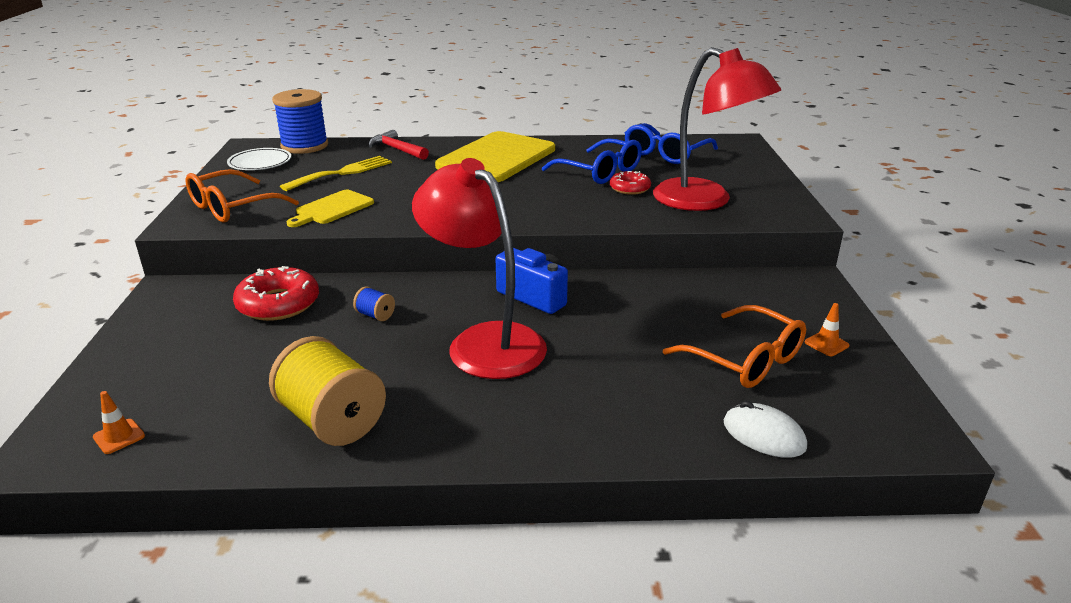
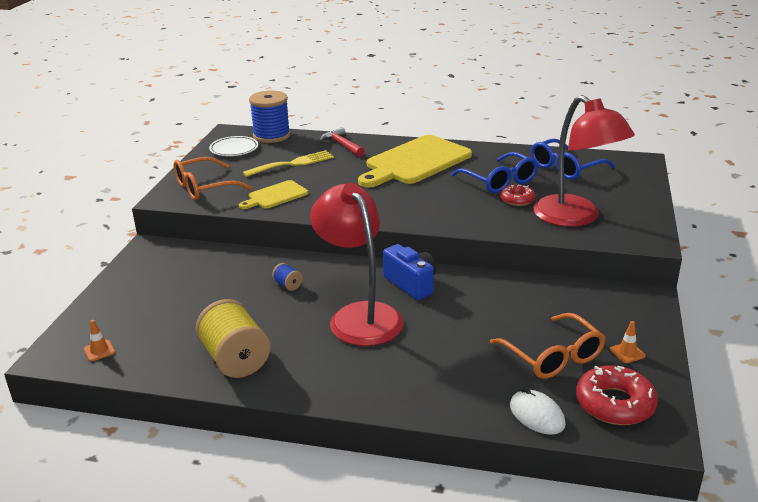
camera: 15 degrees right, 0 degrees up
red donut [233,266,319,321] -> red donut moved to [576,365,658,425]

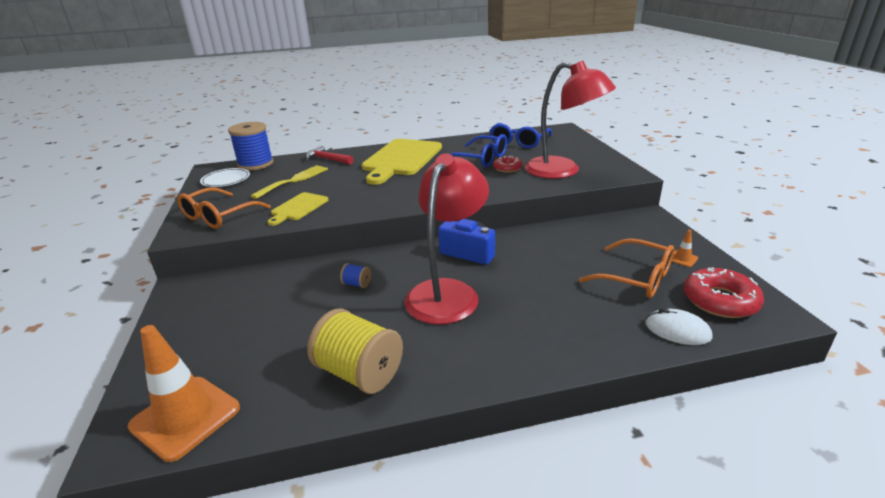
camera: 25 degrees left, 0 degrees up
orange traffic cone [84,320,115,361] -> orange traffic cone [128,325,240,462], size x2.45
red lamp [310,183,404,346] -> red lamp turned 75 degrees clockwise [405,153,489,325]

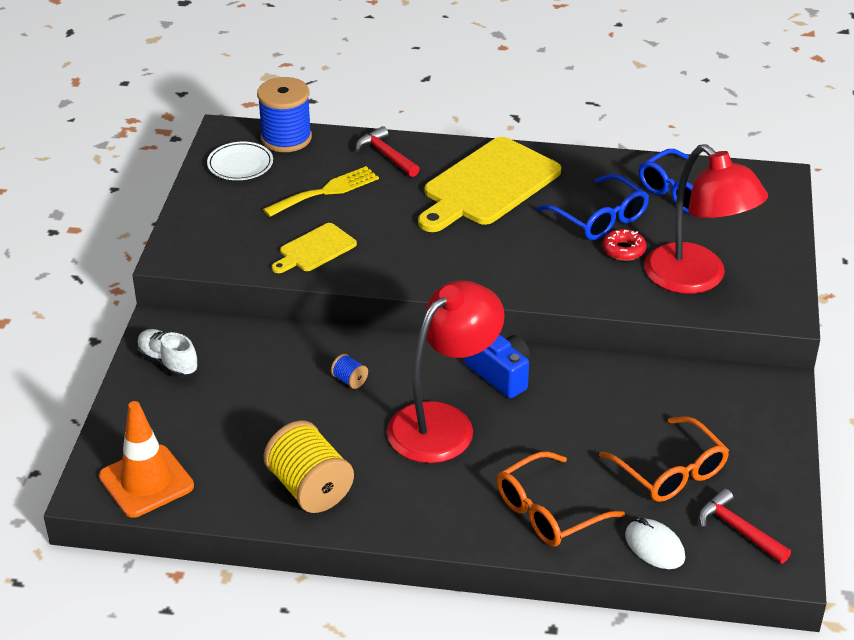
camera: 20 degrees right, 10 degrees up
orange glasses [177,187,271,229] -> orange glasses moved to [497,451,625,546]
orange traffic cone [671,230,698,267] -> none
red donut [684,268,764,318] -> red hammer [698,488,791,564]
none -> white shoe [137,329,198,378]

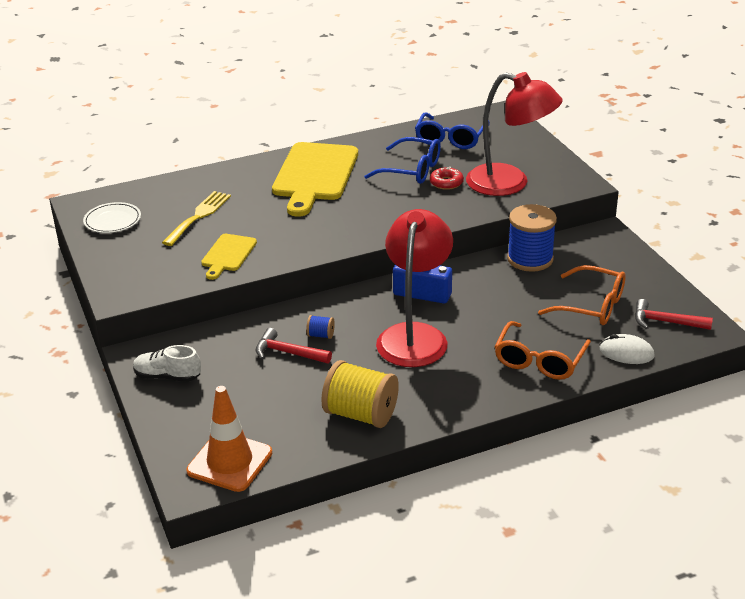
camera: 30 degrees left, 5 degrees down
blue spool [257,77,312,152] -> blue spool moved to [507,204,557,272]
red hammer [356,126,420,177] -> red hammer moved to [256,328,332,364]

